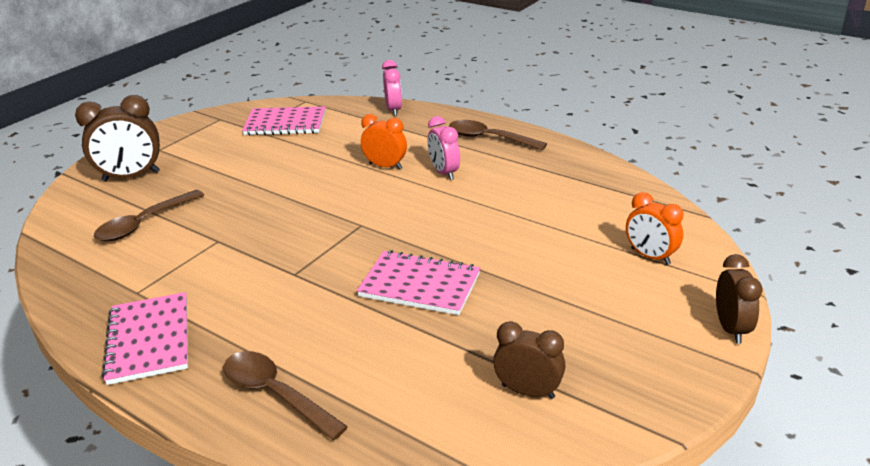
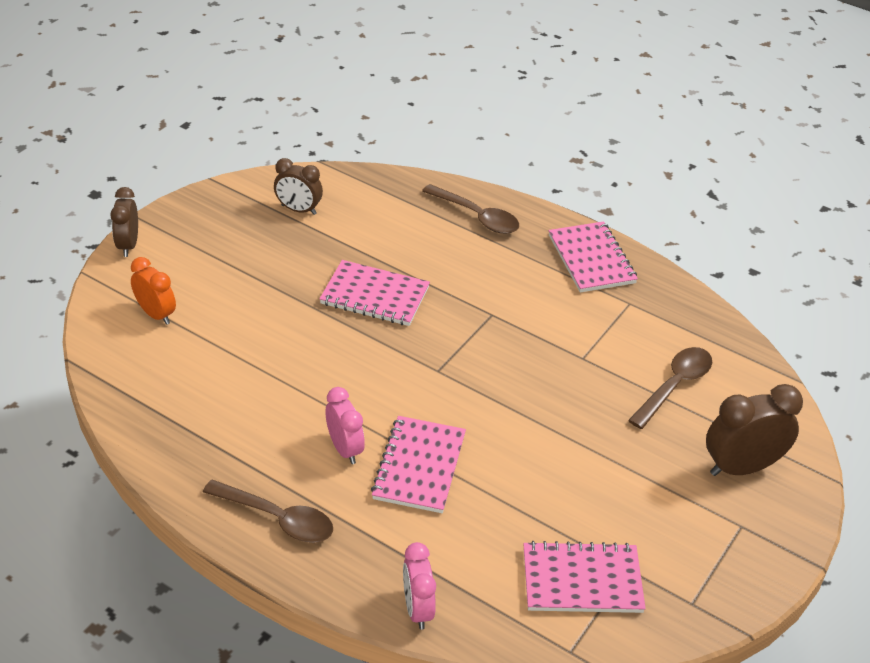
camera: 175 degrees right, 10 degrees up
orange clock [361,114,407,169] -> pink notebook [371,416,466,513]

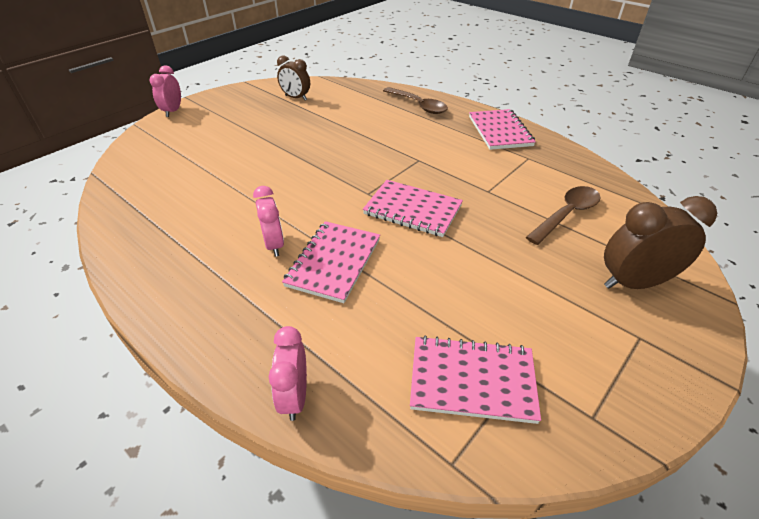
camera: 10 degrees right, 0 degrees up
brown clock [110,187,138,257] -> pink clock [150,65,181,117]
orange clock [131,257,176,325] -> none
brown spoon [203,479,333,543] -> none
pink notebook [320,260,430,326] -> pink notebook moved to [363,180,463,237]

